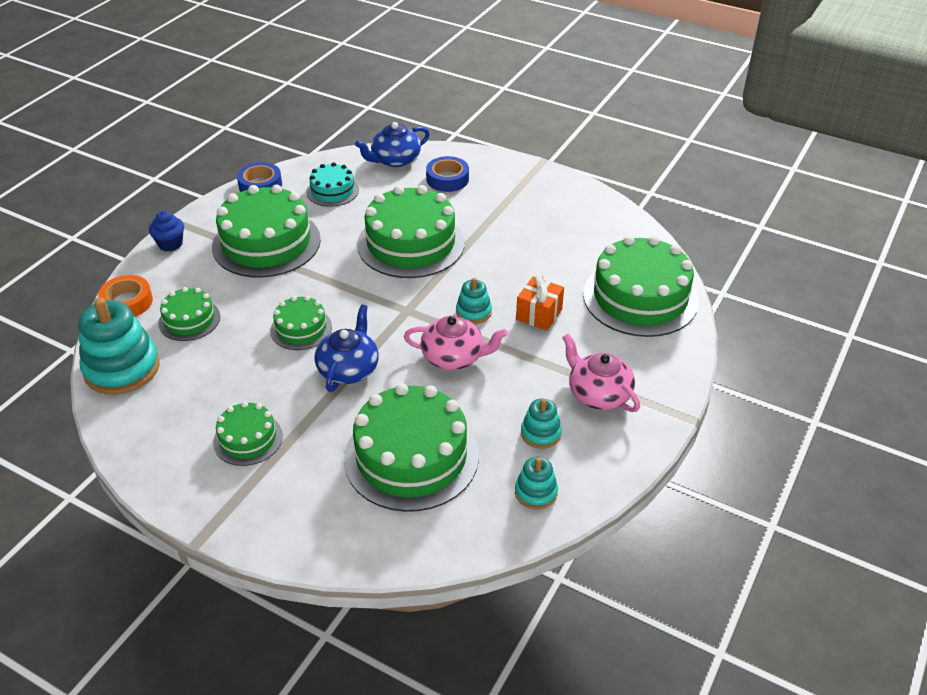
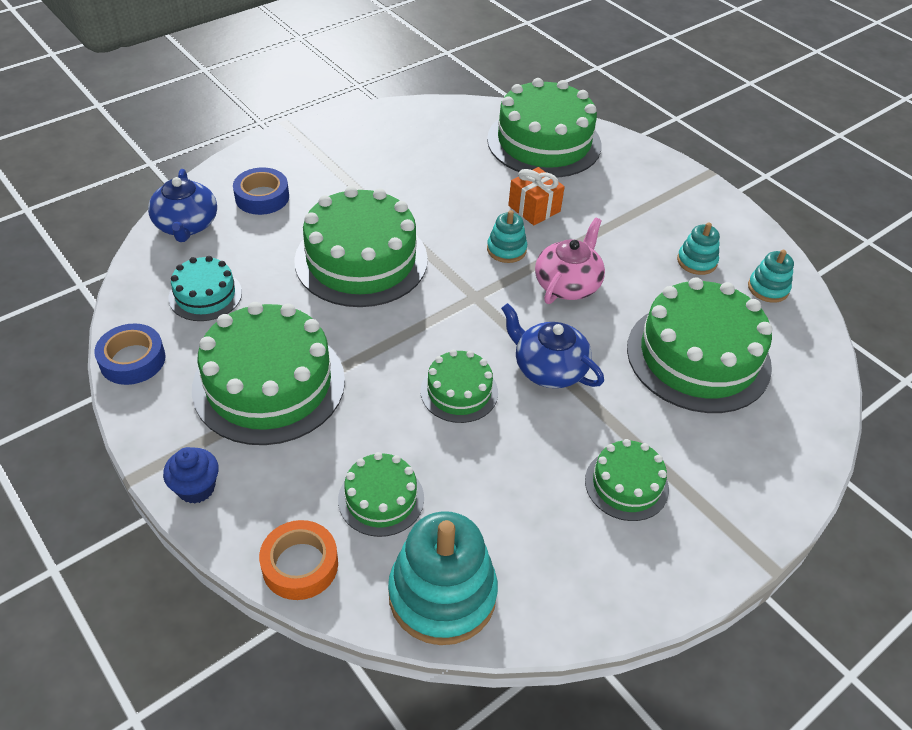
camera: 70 degrees left, 5 degrees up
pink teapot [562,334,640,412] -> none

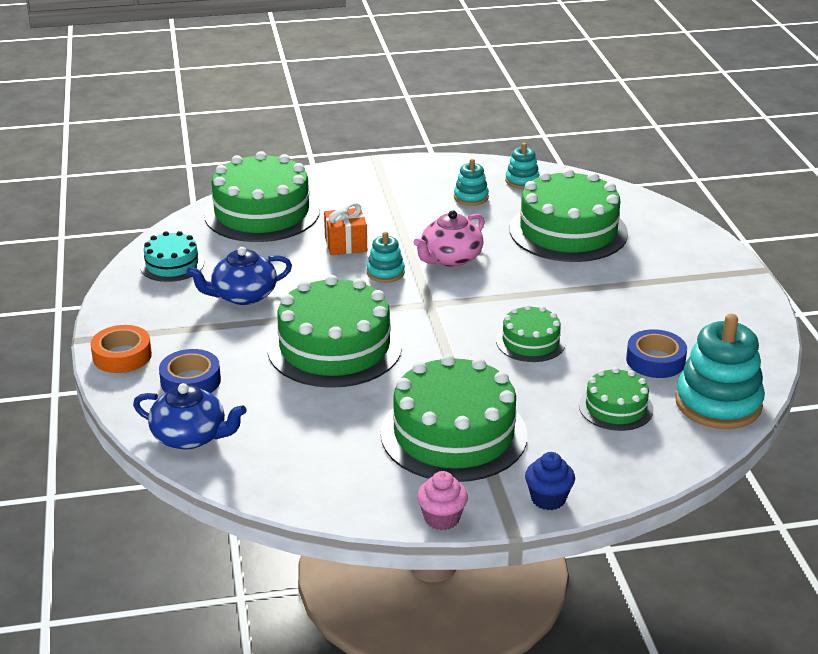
camera: 60 degrees left, 15 degrees down
blue tape [94,323,166,385] -> blue tape moved to [626,329,687,378]
turquoise cake [168,256,242,321] -> turquoise cake moved to [140,231,204,282]
orange tape [259,520,338,600] -> orange tape moved to [90,325,152,373]
blue teapot [501,303,604,388] -> blue teapot moved to [186,247,292,305]
pink teapot [535,217,605,304] -> pink teapot turned 105 degrees counterclockwise [413,210,485,267]
green cake [585,439,669,521] -> none
none -> pink cupcake [417,471,468,530]

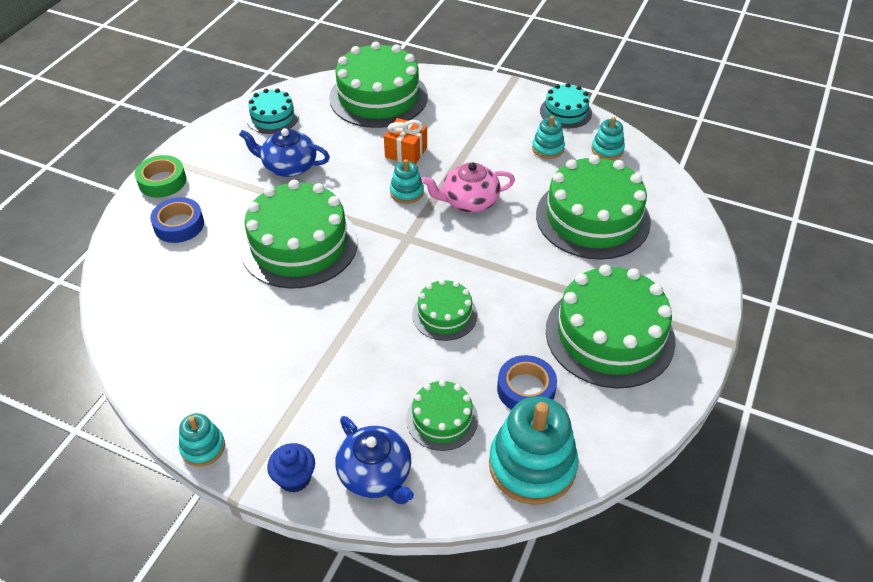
camera: 35 degrees right, 15 degrees up
orange tape [90,325,152,373] -> green tape [135,155,186,198]
blue teapot [133,383,247,449] -> blue teapot moved to [336,416,414,504]
green cake [381,354,528,482] -> green cake moved to [546,265,676,388]
pink cupcake [417,471,468,530] -> turquoise stacking toy [179,413,225,467]
none -> turquoise cake [540,83,592,128]

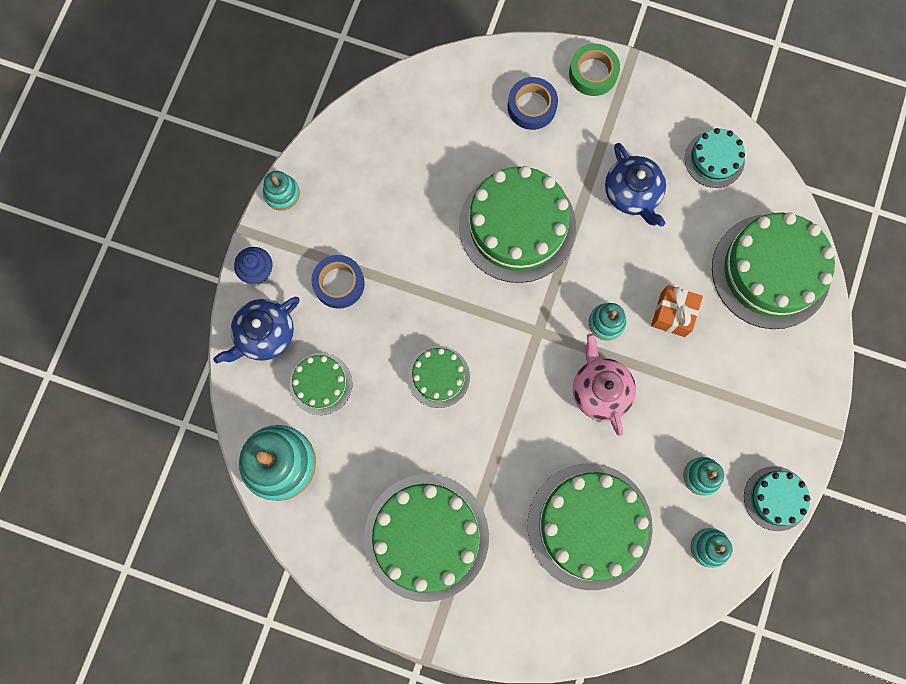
camera: 85 degrees right, 30 degrees up
blue teapot [239,128,330,177] -> blue teapot turned 150 degrees clockwise [605,143,666,227]
blue tape [497,355,557,410] -> blue tape moved to [311,255,365,309]

